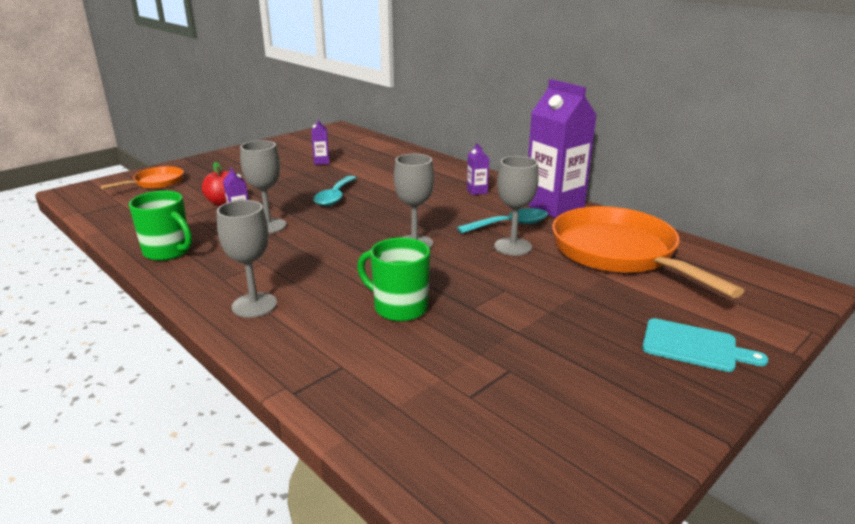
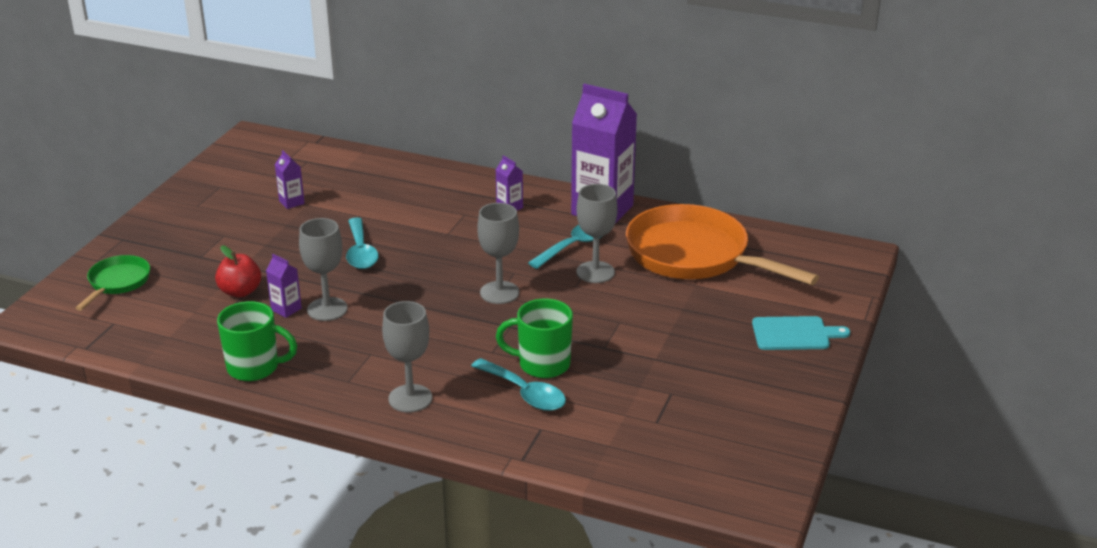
camera: 25 degrees left, 5 degrees up
orange pan [100,166,184,189] -> green pan [76,255,150,311]
none -> turquoise spoon [471,358,566,411]

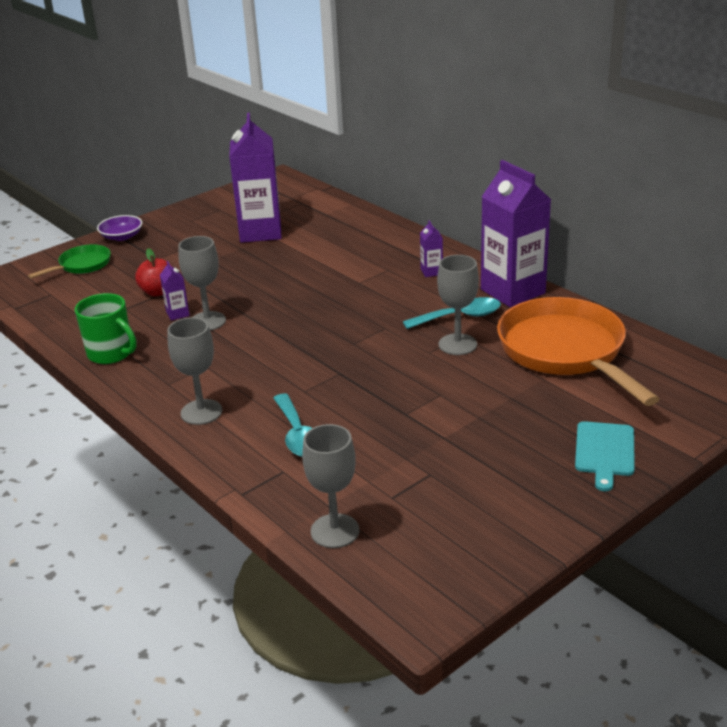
camera: 30 degrees right, 0 degrees up
purple carton [275,150,305,209] -> purple carton [229,113,282,243], size x2.41
turquoise spoon [346,217,379,269] -> none
grey goblet [477,203,519,304] -> grey goblet moved to [302,424,359,548]
green mug [496,299,573,378] -> none
turquoise cutting board [752,316,850,350] -> turquoise cutting board turned 75 degrees clockwise [575,421,635,491]
none -> purple bowl [97,215,142,241]

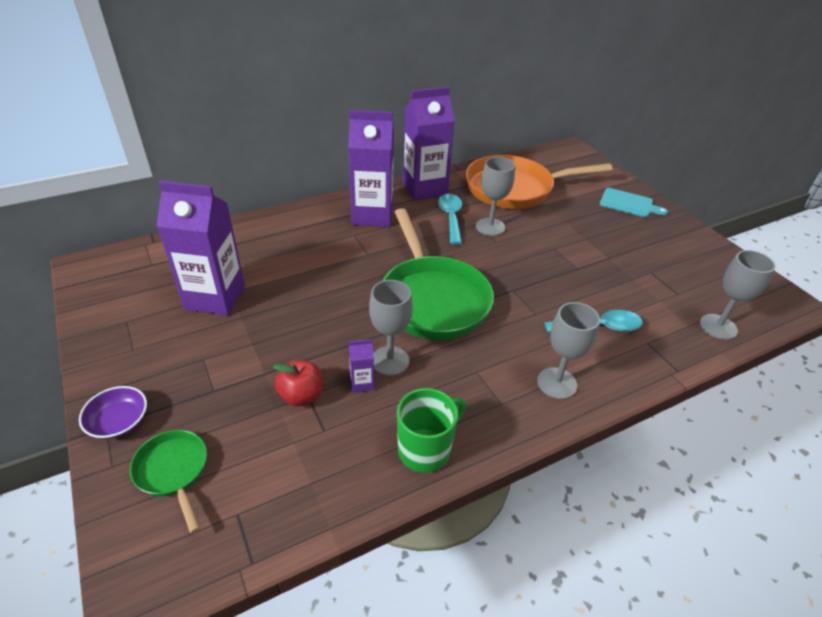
camera: 80 degrees left, 10 degrees up
purple carton [420,220,443,277] -> purple carton [348,110,394,227], size x2.41
none -> green pan [382,208,494,340]

